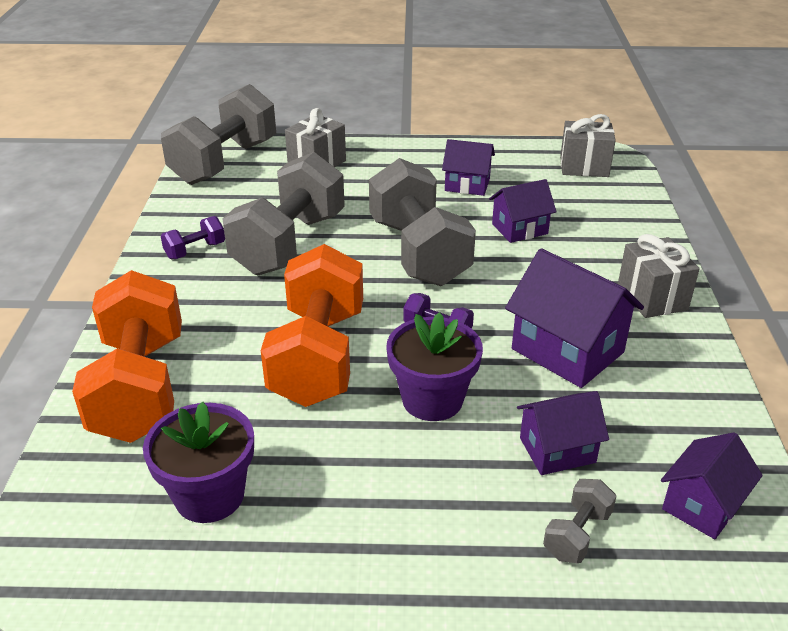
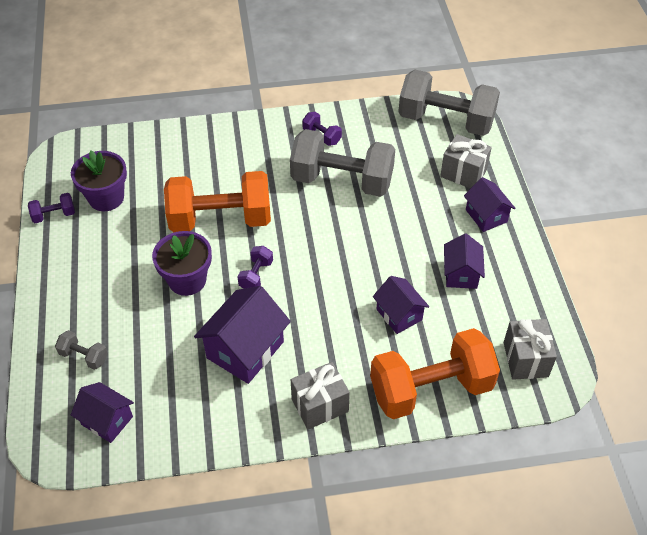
camera: 80 degrees right, 15 degrees up
orange dumbbell [72,270,182,443] -> orange dumbbell moved to [370,328,500,419]
grey dumbbell [369,158,476,286] -> none
purple house [517,391,609,475] -> purple house moved to [464,177,516,232]
none -> purple dumbbell [28,193,75,223]

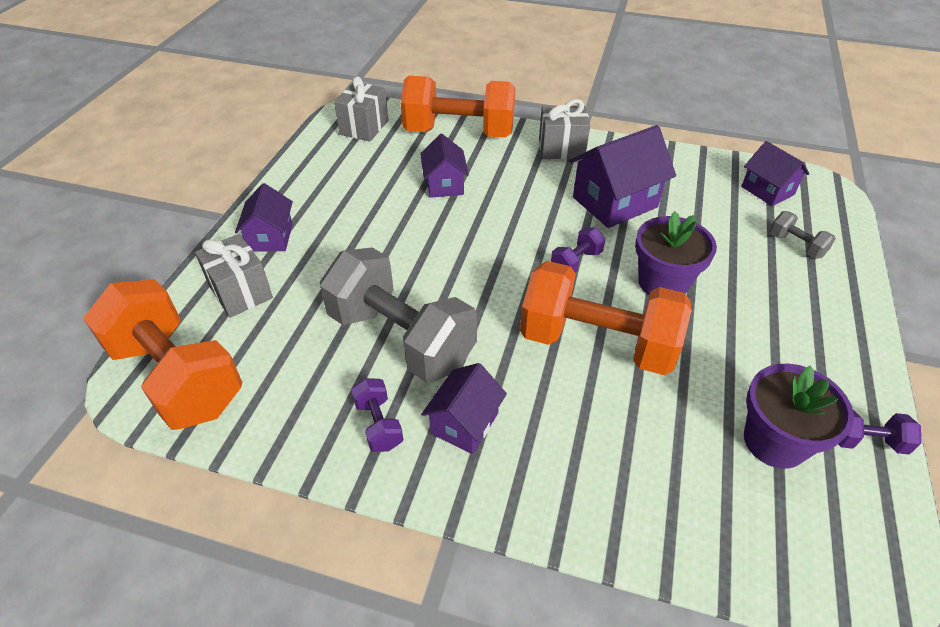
camera: 155 degrees left, 5 degrees down
grey dumbbell [398,70,500,136] -> orange dumbbell [83,279,242,430]
purple house [444,234,485,289] -> purple house moved to [421,363,507,454]

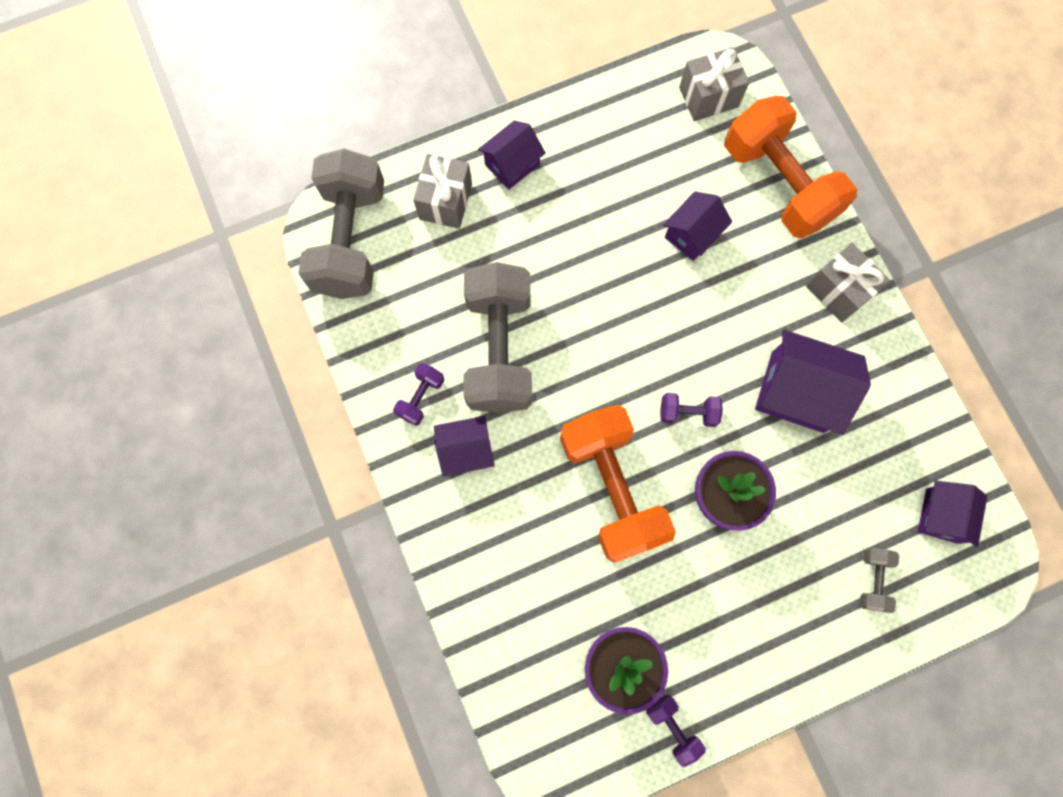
camera: 50 degrees right, 30 degrees up
orange dumbbell [83,279,242,430] -> grey dumbbell [298,149,384,299]

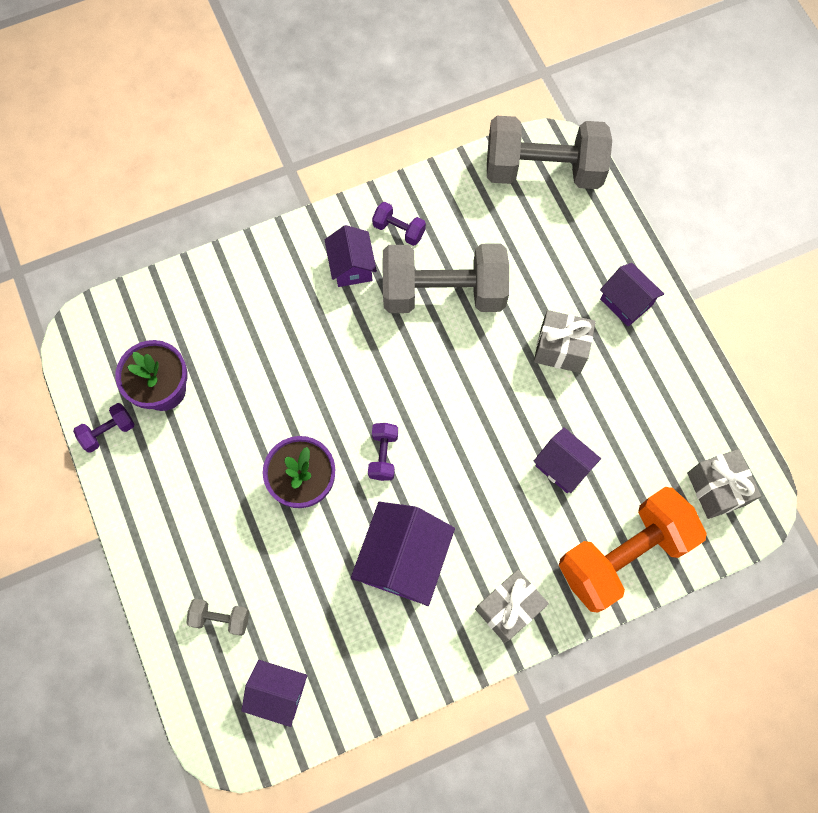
camera: 90 degrees right, 5 degrees down
grey gift [413,154,472,229] -> grey gift moved to [534,310,596,373]
orange dumbbell [560,405,676,563] -> none

